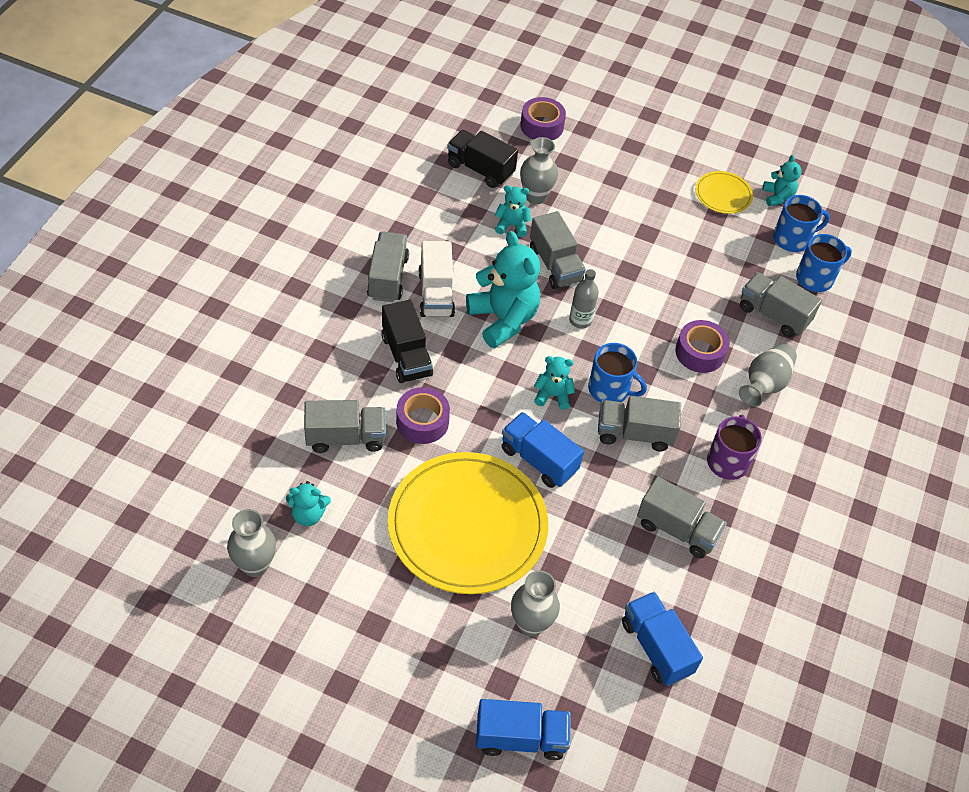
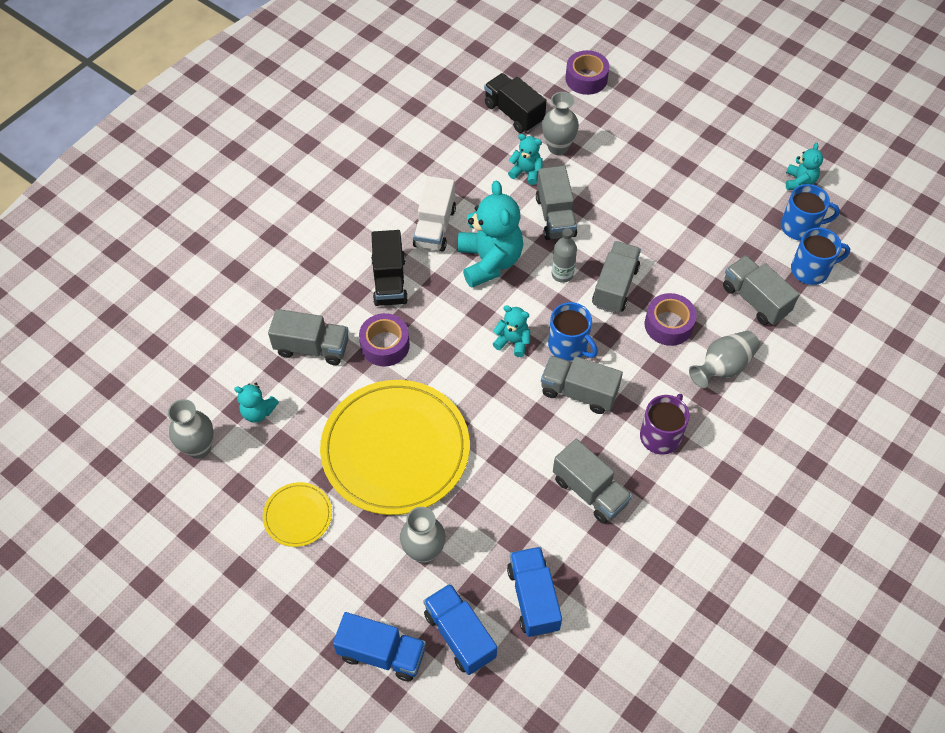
camera: 20 degrees right, 5 degrees up
grey truck [367,232,409,302] -> grey truck moved to [592,241,641,313]
blue truck [501,412,584,488] -> blue truck moved to [423,584,497,675]
yellow plate [695,171,753,214] -> yellow plate moved to [263,482,332,547]

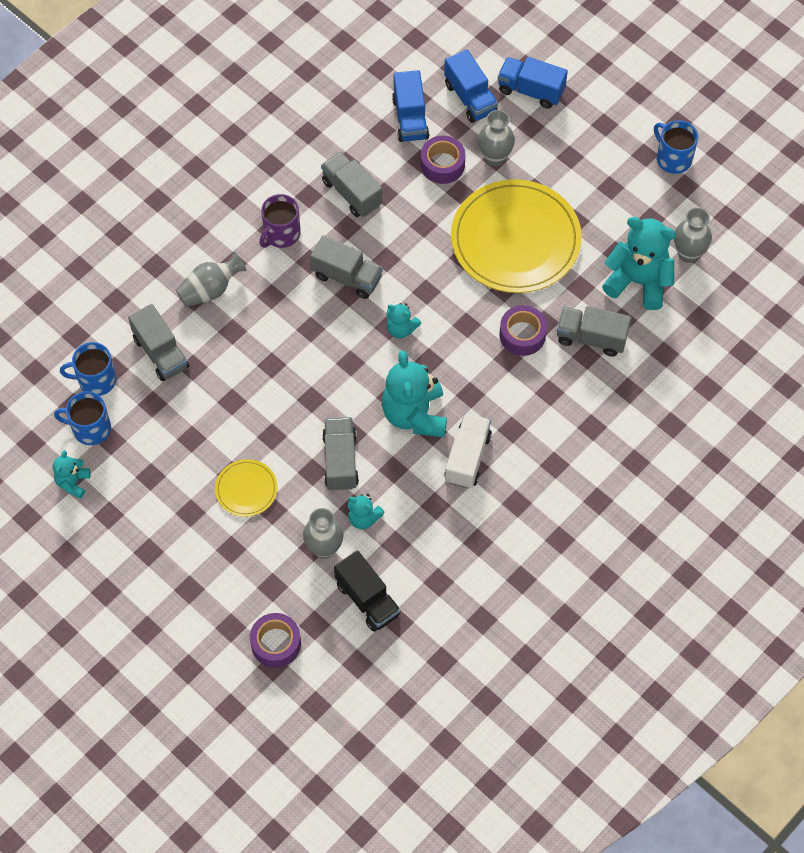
camera: 175 degrees left, 5 degrees up
turquoise teddy bear [234,383,279,423] -> turquoise teddy bear [602,217,676,310], size x1.97
yellow plate [263,482,332,547] -> yellow plate moved to [215,459,278,517]
black truck [371,230,408,306] -> none
blue mug [548,302,598,361] -> blue mug moved to [654,120,698,174]
grey bottle [552,228,577,283] -> none
grey truck [592,241,641,313] -> none
purple tape [645,293,697,346] -> purple tape moved to [421,136,465,184]

